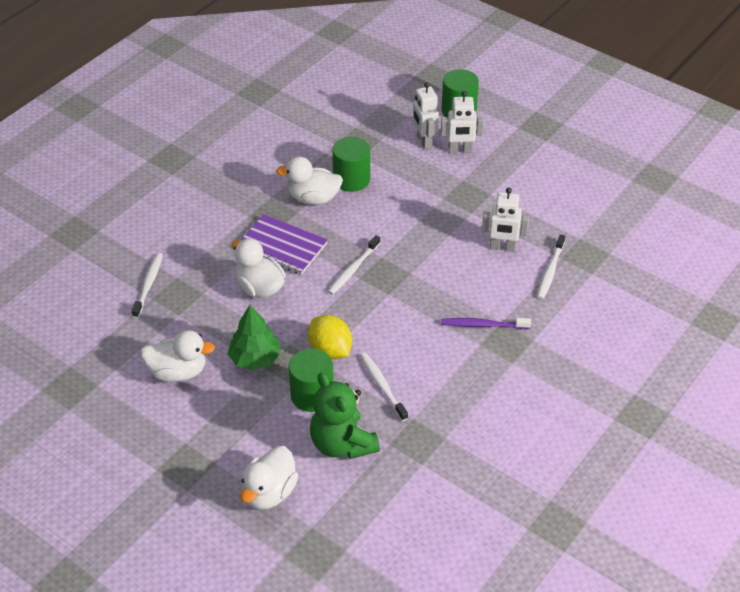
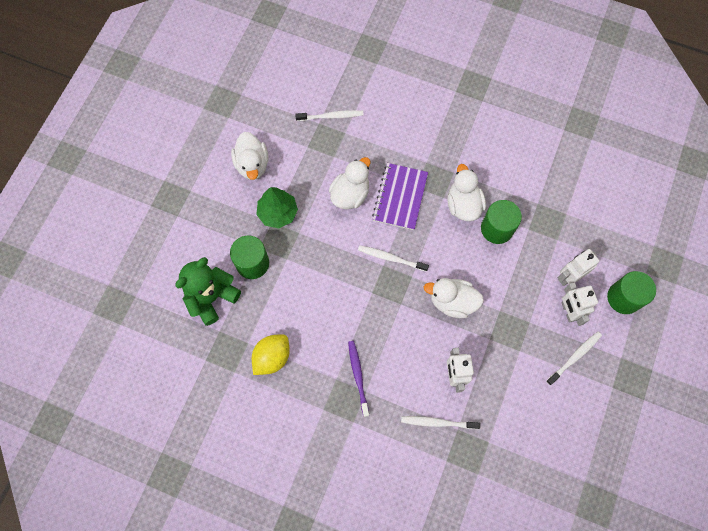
camera: 75 degrees right, 25 degrees up
white duck [240,446,299,510] -> white duck moved to [424,278,484,318]
yellow lemon [308,315,352,359] -> yellow lemon moved to [251,334,290,375]
white toothbrush [360,352,408,421] -> white toothbrush moved to [546,332,602,385]

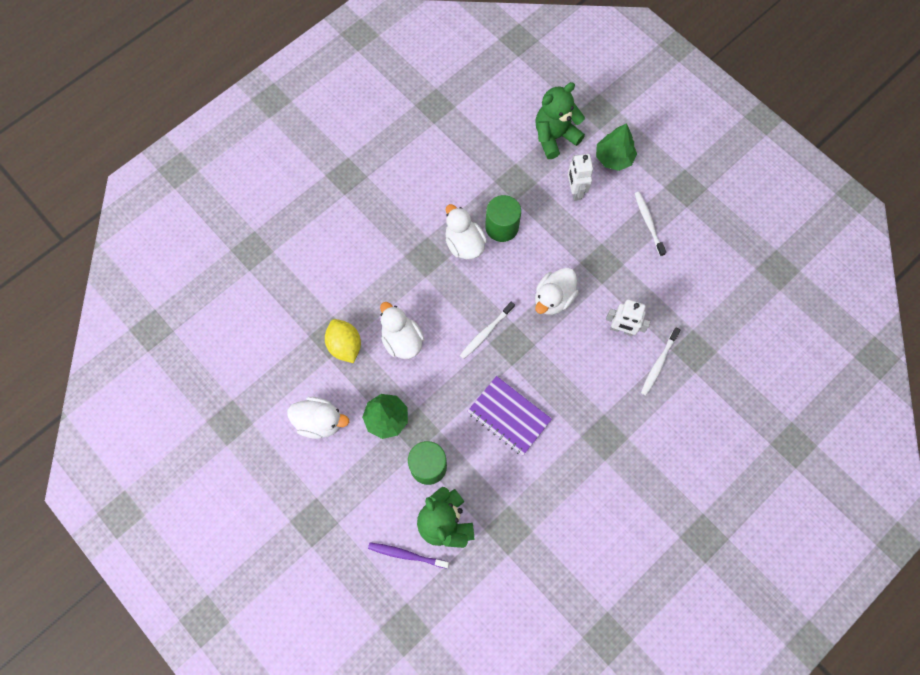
camera: 65 degrees left, 0 degrees up
yellow lemon [251,334,290,375] -> yellow lemon moved to [325,319,361,363]
white toothbrush [295,110,364,121] -> none
purple toothbrush [348,341,369,417] -> purple toothbrush moved to [368,543,449,569]
purple notebook [372,163,428,230] -> purple notebook moved to [467,376,552,456]
white duck [448,164,486,221] -> white duck turned 45 degrees clockwise [446,204,487,259]
white robot [561,282,598,326] -> none
green cylinder [607,271,656,314] -> green tree [596,123,637,171]
none -> green teddy bear [535,82,585,159]

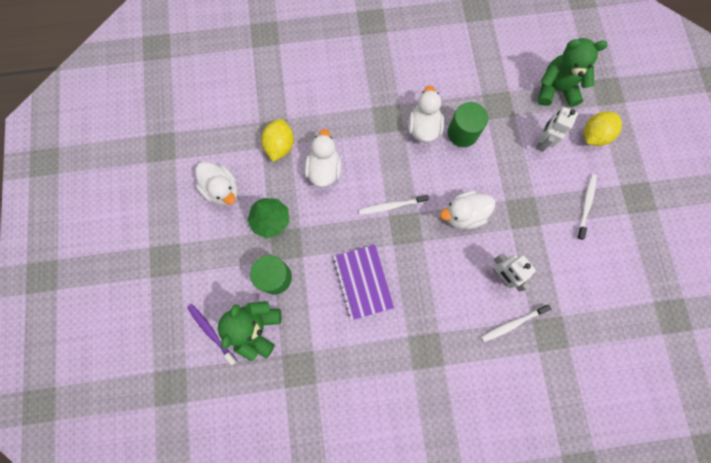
camera: 35 degrees right, 5 degrees up
green tree [596,123,637,171] -> yellow lemon [584,111,622,146]

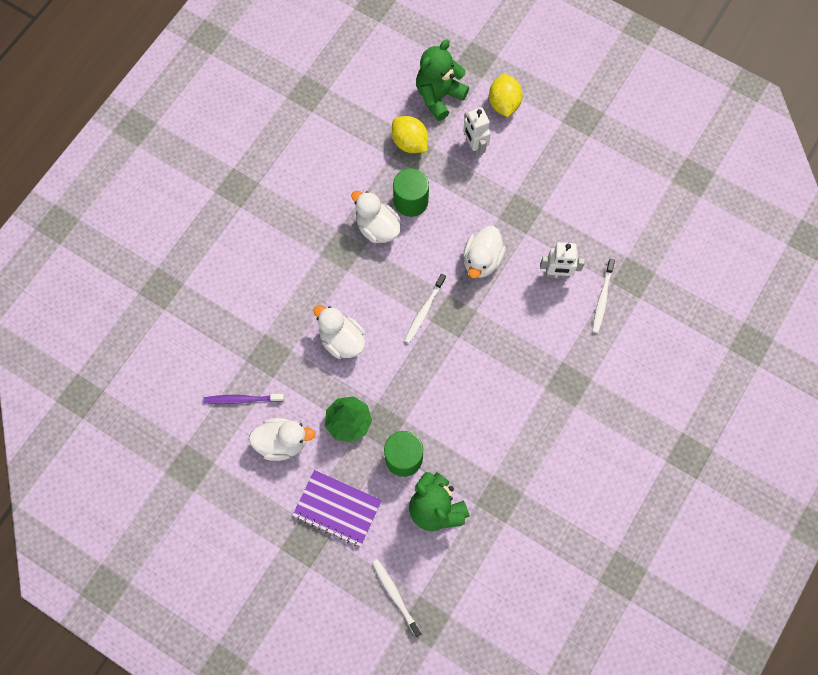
camera: 50 degrees left, 5 degrees down
purple toothbrush [187,304,237,365] -> purple toothbrush moved to [203,394,284,404]
yellow lemon [261,119,294,162] -> yellow lemon moved to [392,116,428,153]
purple notebook [333,245,394,320] -> purple notebook moved to [292,470,382,547]
white toothbrush [577,174,597,240] -> white toothbrush moved to [372,559,422,637]

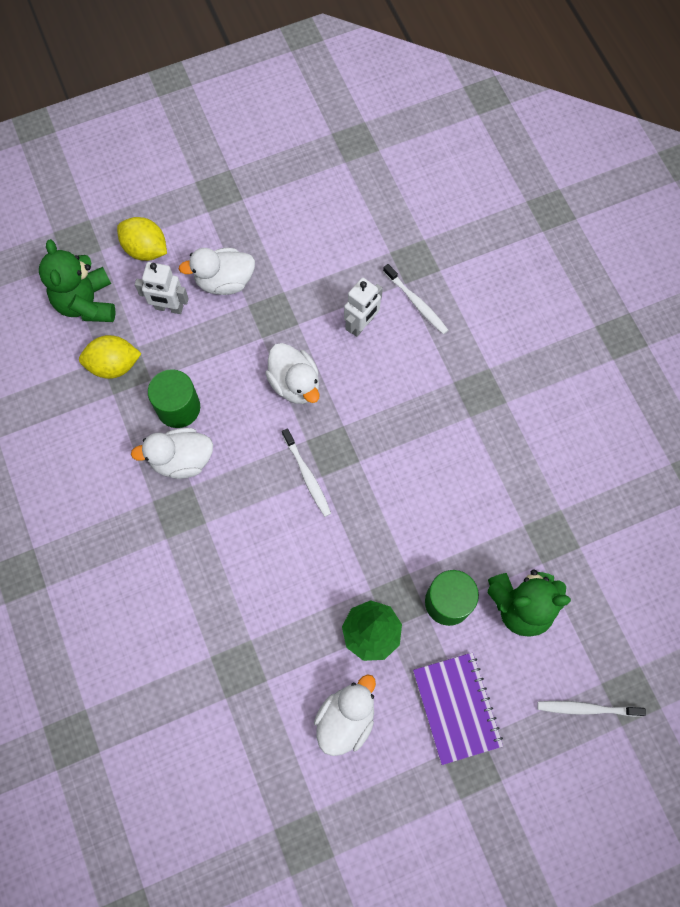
camera: 55 degrees left, 0 degrees up
purple toothbrush [203,394,284,404] -> none
purple notebook [292,470,382,547] -> purple notebook turned 75 degrees counterclockwise [413,652,503,765]
white duck [313,305,366,359] -> white duck moved to [179,248,255,295]

